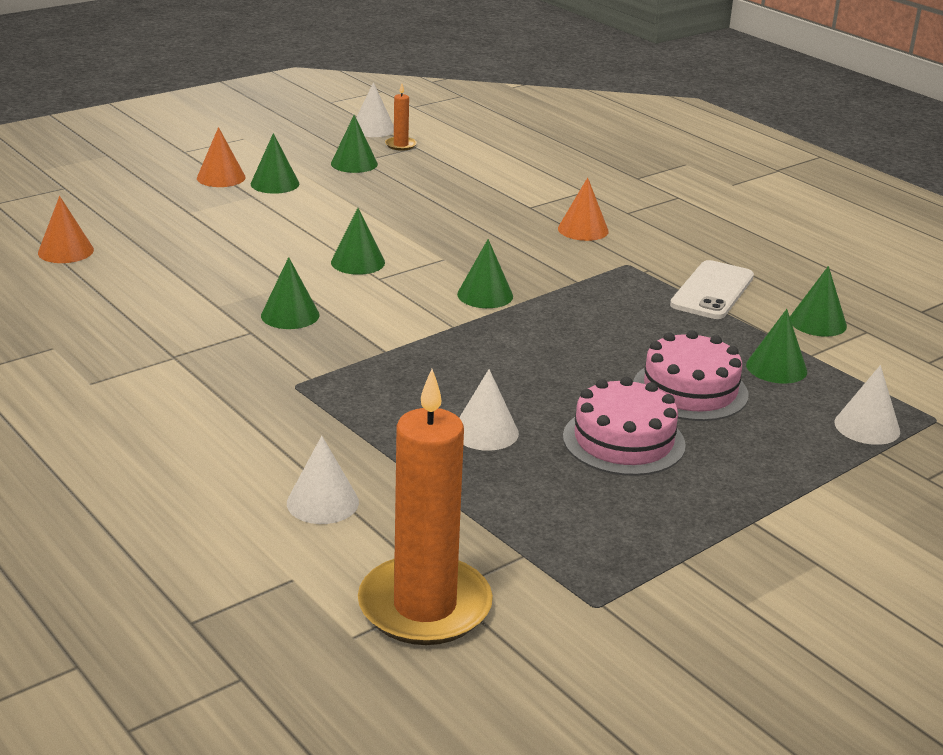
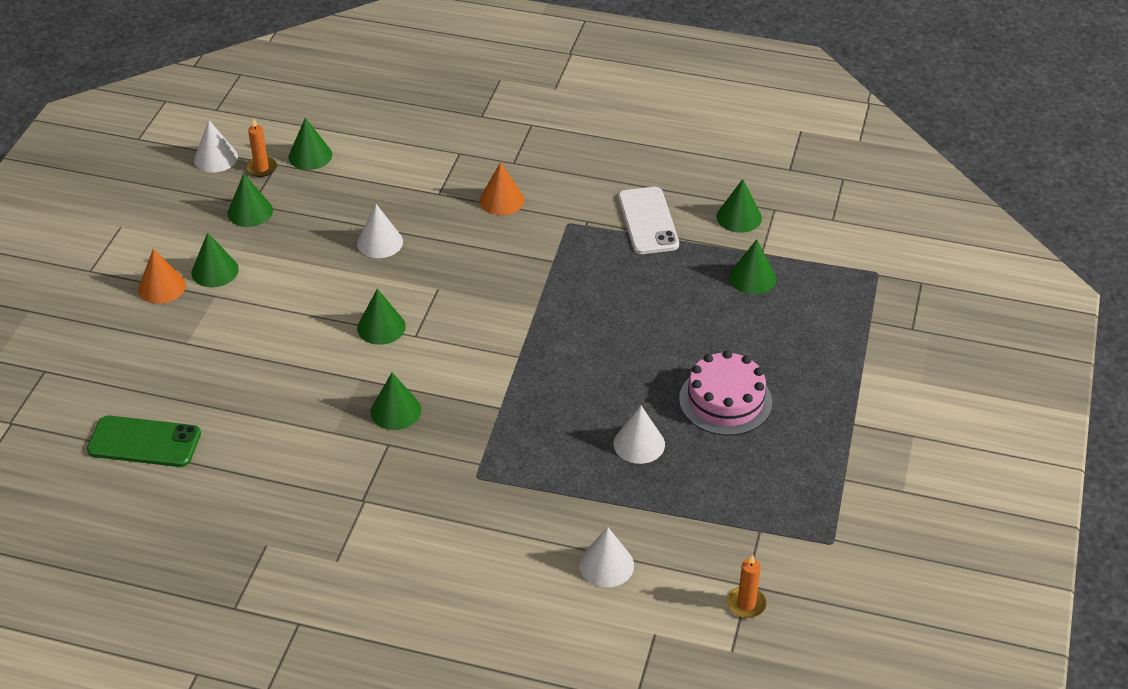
camera: 35 degrees left, 15 degrees up
orange cone [38,196,94,263] -> green phone [87,416,201,467]
orange candle [358,369,493,645] -> orange candle [727,555,767,618], size x0.41
green cone [457,239,513,308] -> green cone moved to [288,118,332,170]
pink cake [633,330,749,421] -> none
white cone [834,365,900,445] -> white cone moved to [357,204,403,258]

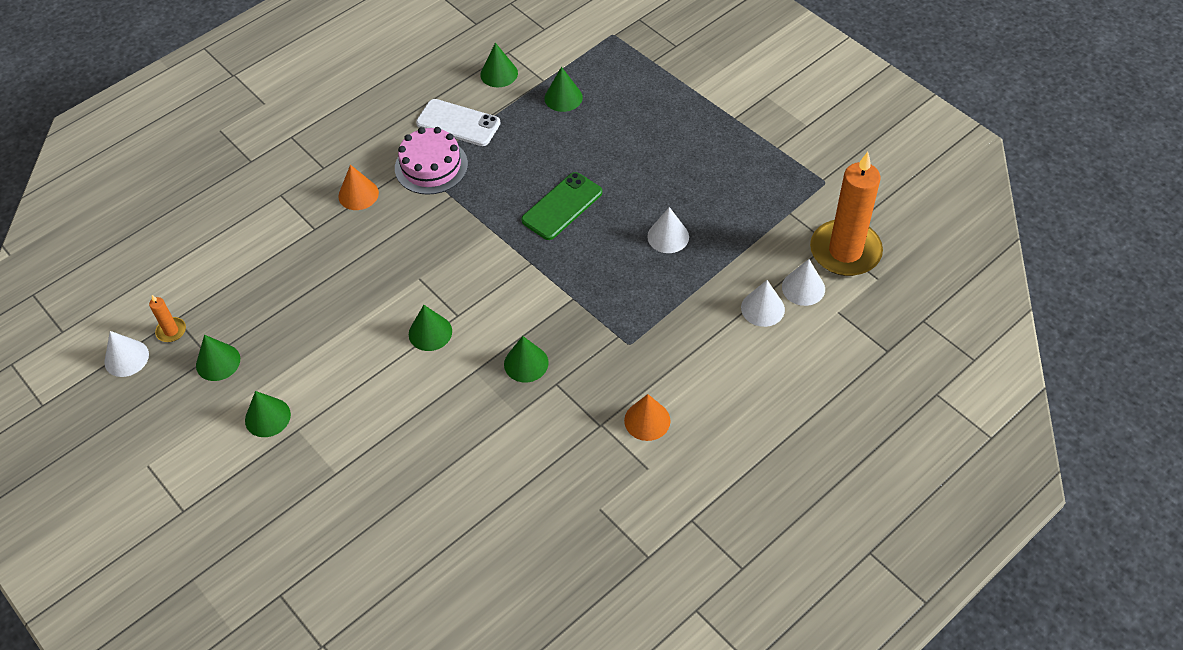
camera: 55 degrees left, 10 degrees up
green phone [87,416,201,467] -> green phone moved to [521,172,602,240]
orange cone [138,248,186,304] -> orange cone moved to [624,394,671,441]
green cone [288,118,332,170] -> none
white cone [357,204,403,258] -> white cone moved to [782,259,825,306]
pink cake [679,350,772,436] -> pink cake moved to [395,127,468,195]
orange candle [727,555,767,618] -> orange candle [810,152,883,276], size x2.41

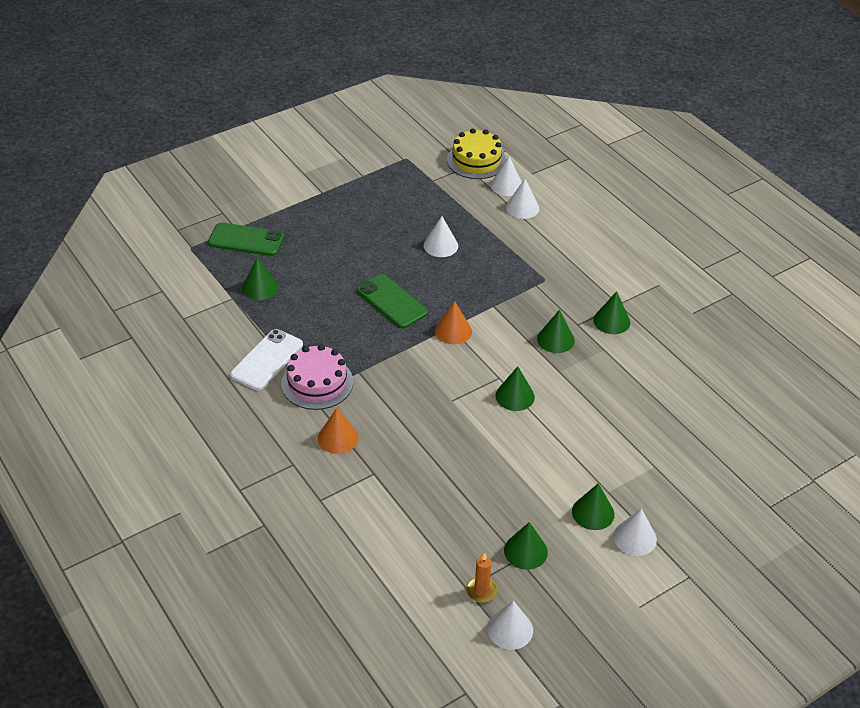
camera: 85 degrees left, 10 degrees down
green cone [480,43,518,87] -> green cone moved to [593,291,630,334]
orange cone [624,394,671,441] -> orange cone moved to [435,301,472,344]
orange candle [810,152,883,276] -> yellow cake [447,128,506,179]
none -> green phone [208,222,284,256]
none -> white cone [613,509,657,556]

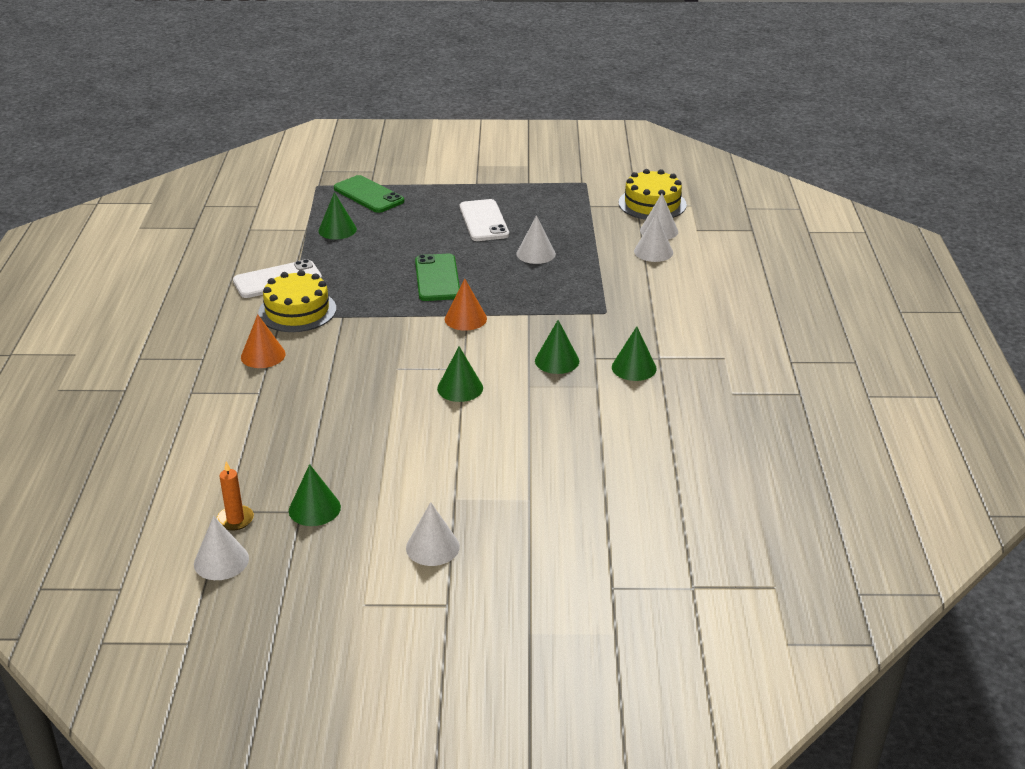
camera: 35 degrees right, 10 degrees down
pink cake [281,344,353,410] -> yellow cake [258,270,336,332]
green cone [572,483,615,530] -> none
none -> white phone [460,199,509,241]

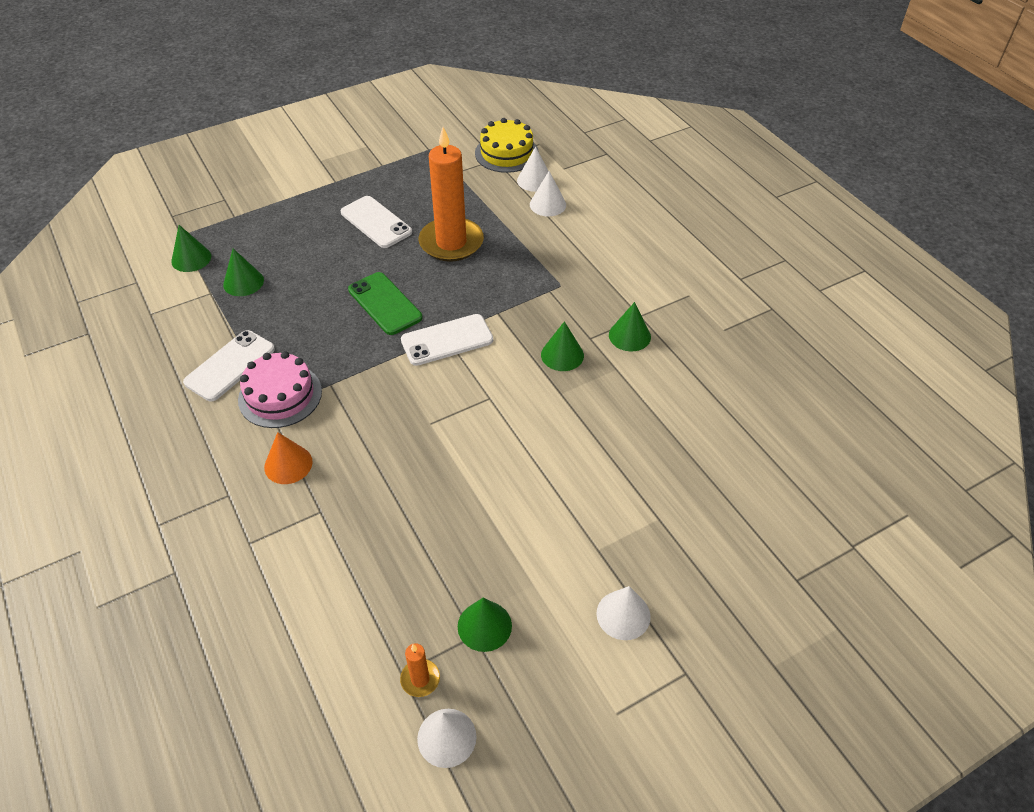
camera: 30 degrees left, 15 degrees up
yellow cake [258,270,336,332] -> pink cake [238,351,322,428]
green phone [334,175,404,213] -> none
green cone [437,346,483,402] -> green cone moved to [171,225,211,272]
orange cone [445,279,487,330] -> white phone [401,314,493,366]
white cone [517,215,556,264] -> orange candle [419,127,484,262]

